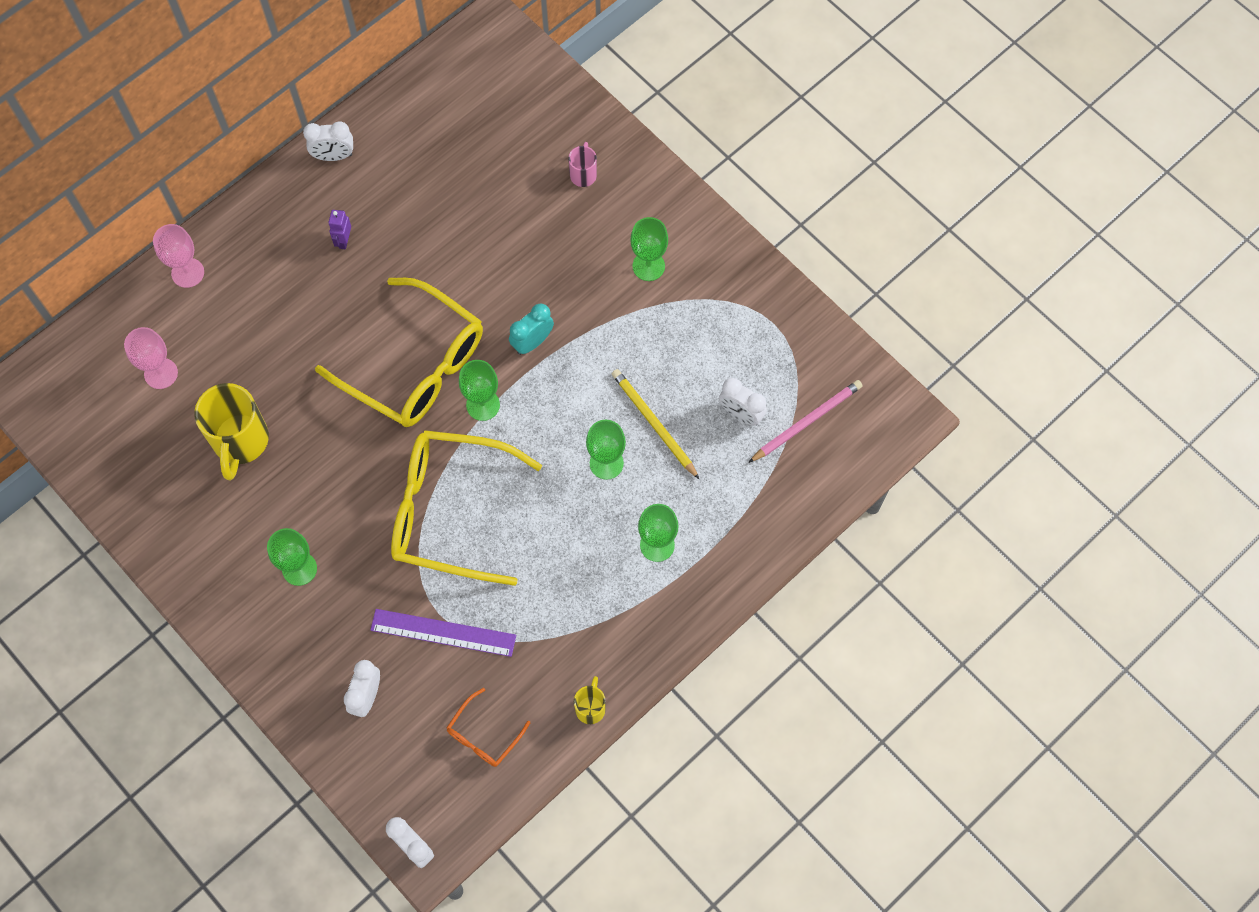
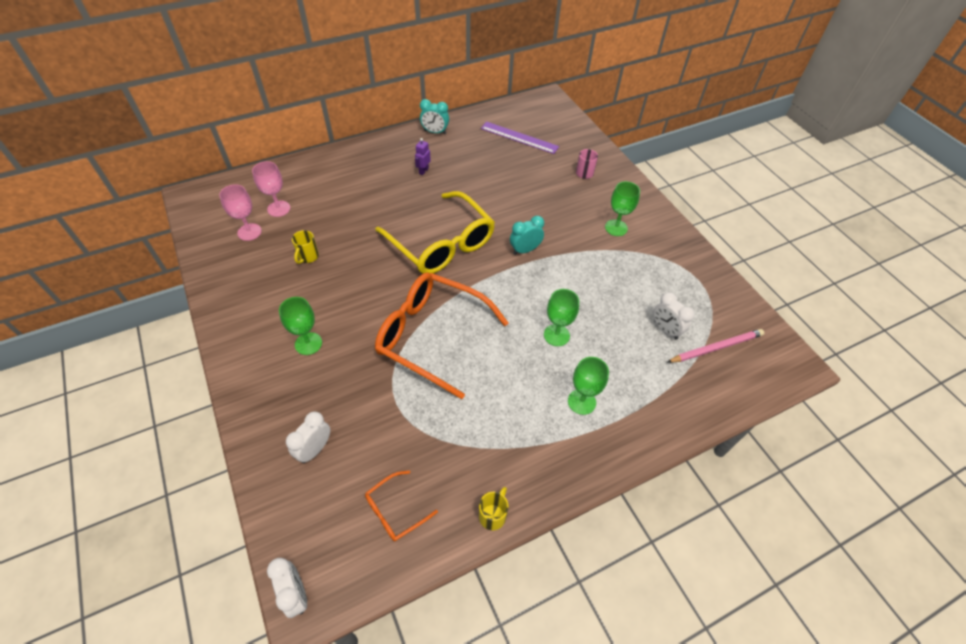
camera: 15 degrees right, 15 degrees down
pink goblet [153,224,204,288] -> pink goblet moved to [219,184,262,241]
yellow mug [194,383,269,480] -> yellow mug [292,230,319,264], size x0.50
white clock [303,121,353,161] -> turquoise clock [420,99,449,134]
purple ruler [370,609,516,657] -> purple ruler moved to [481,122,559,154]
yellow glasses [391,430,542,586] -> orange glasses [375,273,509,399]
green goblet [459,360,500,421] -> none
yellow pencil [612,369,699,479] -> none

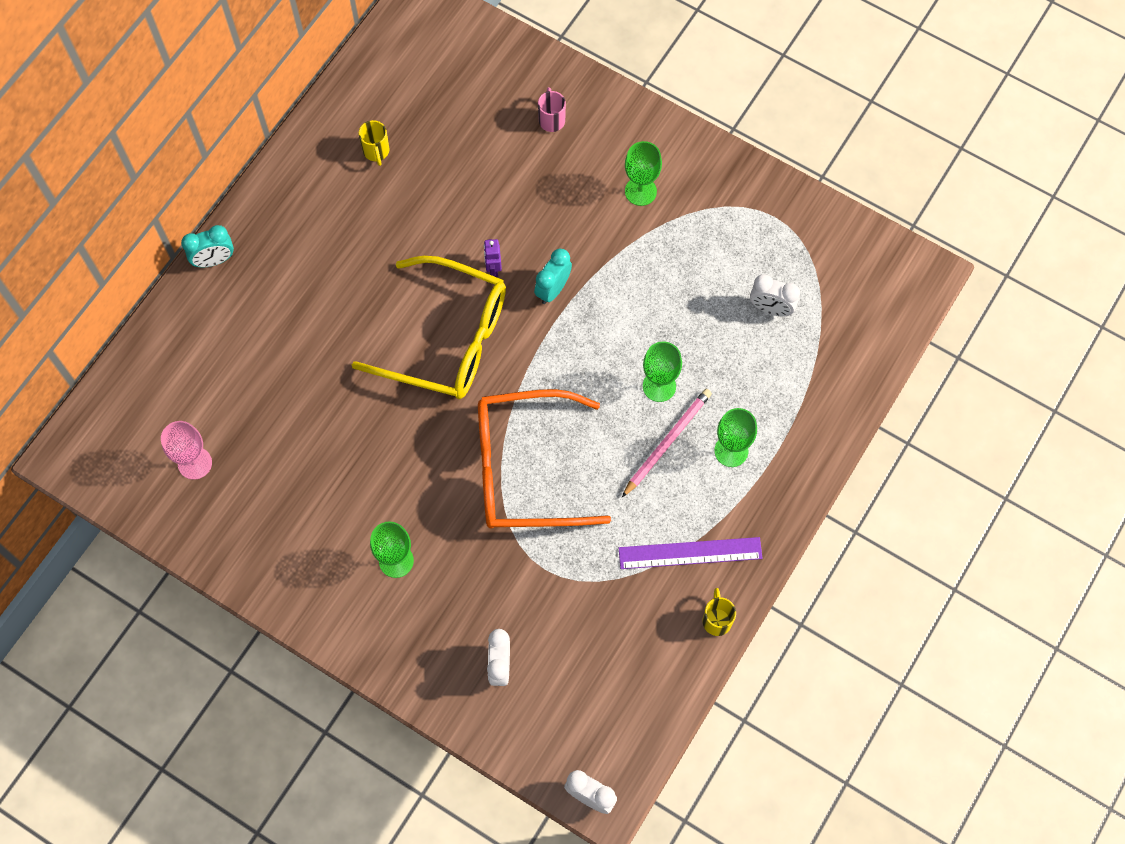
camera: 30 degrees left, 15 degrees up
pink goblet [252,161,290,217] -> none
yellow mug [292,230,319,264] -> yellow mug moved to [359,120,390,166]
orange glasses [365,470,438,542] -> none
purple robot [415,138,431,175] -> purple robot moved to [484,239,502,277]
turquoise clock [420,99,449,134] -> turquoise clock moved to [181,225,234,268]
purple ruler [481,122,559,154] -> purple ruler moved to [619,537,762,569]
pink pencil [667,329,764,363] -> pink pencil moved to [622,389,712,497]

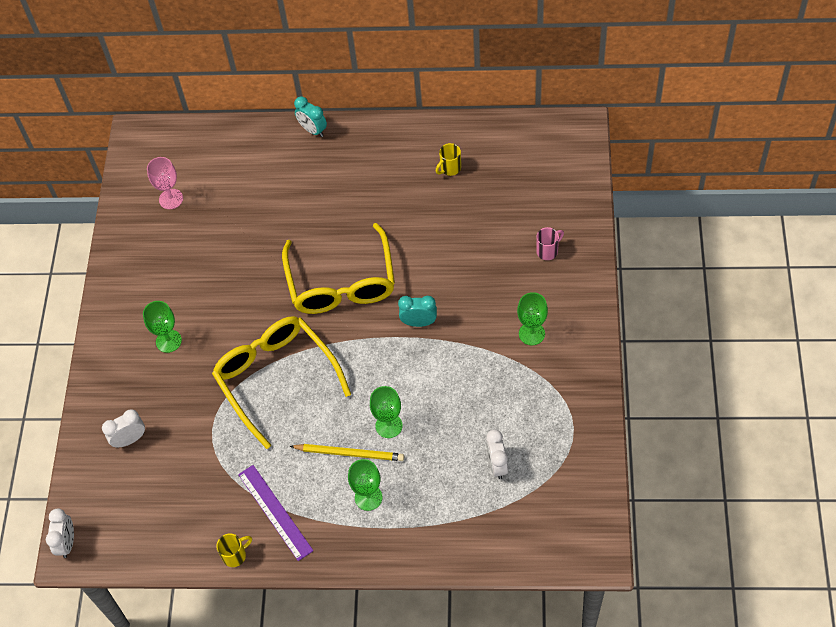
camera: 65 degrees right, 10 degrees down
orange glasses [478,389,611,529] -> yellow glasses [212,316,351,449]
purple robot [484,239,502,277] -> none
pink pencil [622,389,712,497] -> yellow pencil [290,444,404,461]

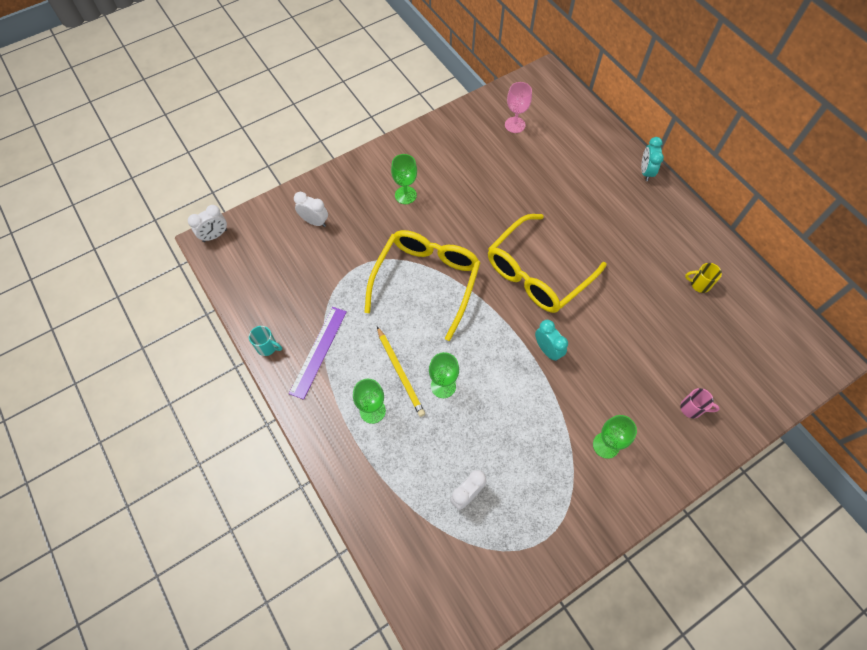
camera: 50 degrees right, 5 degrees up
yellow mug [216,533,252,567] -> turquoise mug [249,326,282,356]

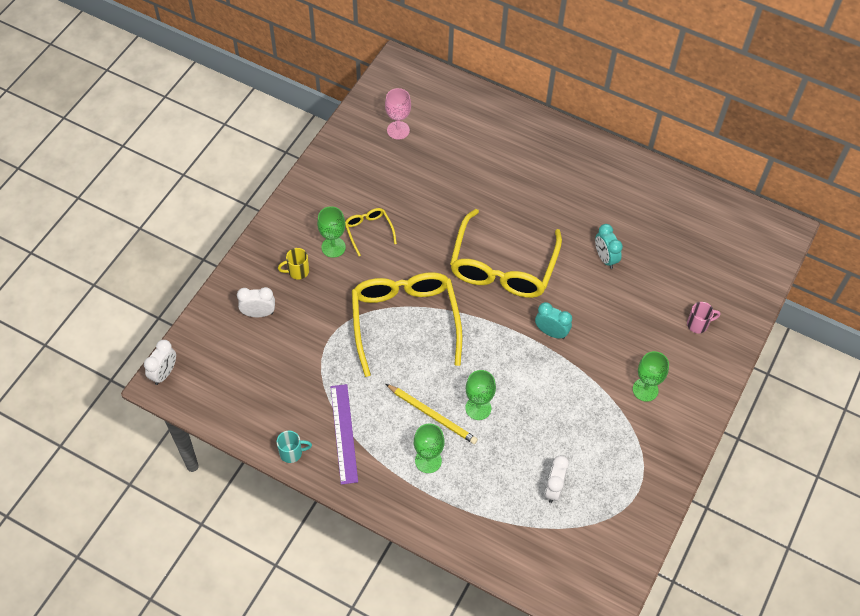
camera: 30 degrees left, 5 degrees down
turquoise clock [641,137,664,181] -> turquoise clock moved to [595,224,623,269]
yellow mug [685,263,722,293] -> yellow mug moved to [278,248,309,279]
none -> yellow glasses [345,208,397,256]

